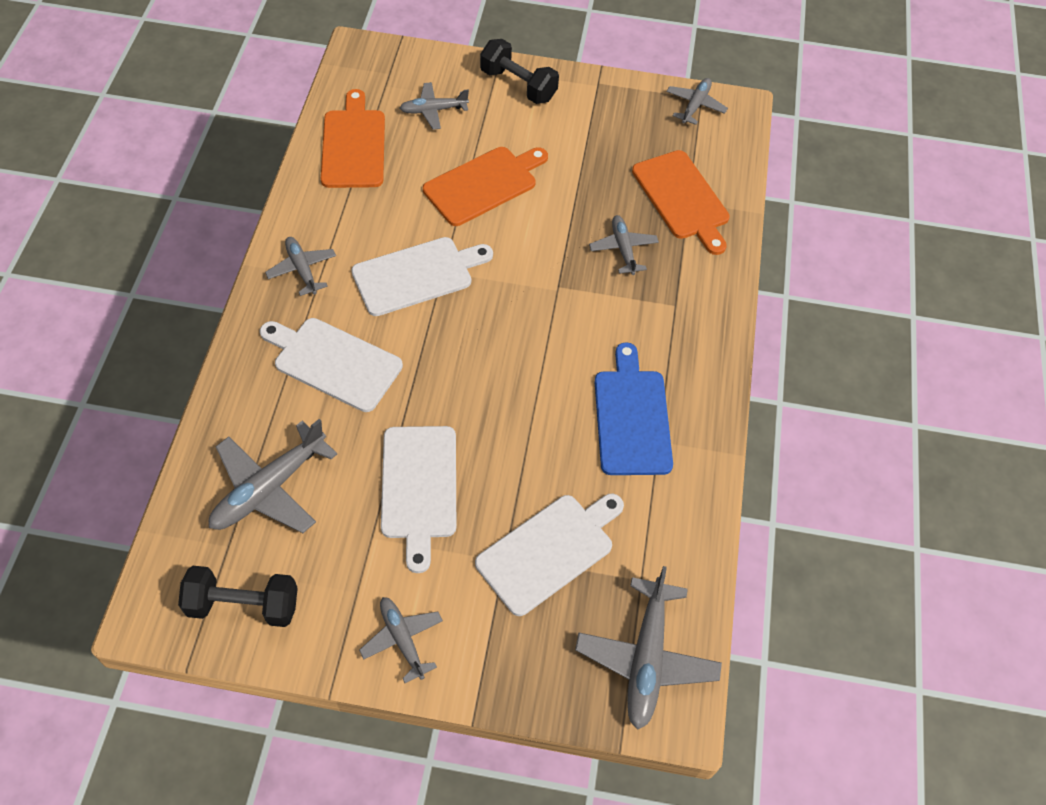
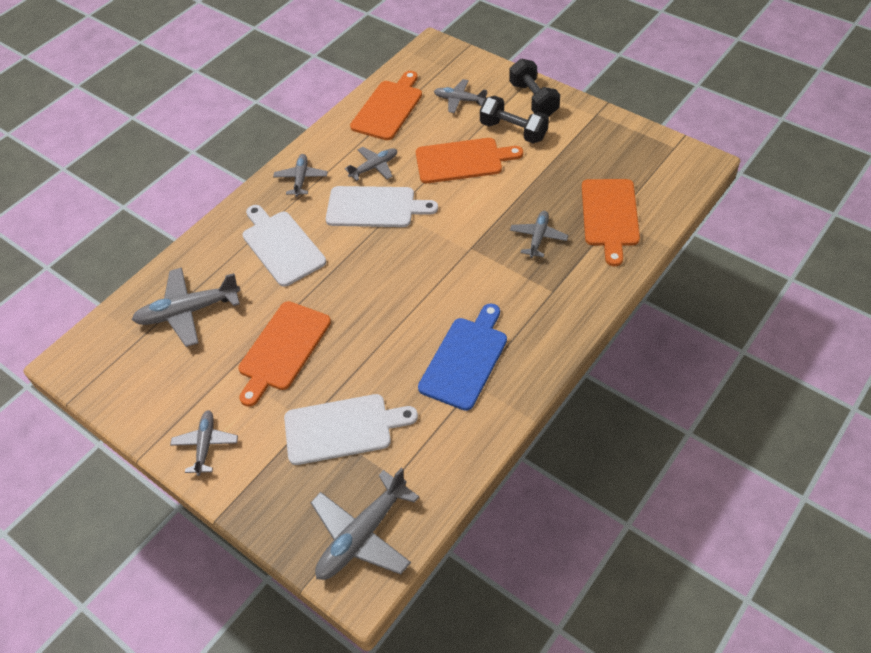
camera: 35 degrees right, 5 degrees down
black dumbbell [178,566,298,627] -> black dumbbell moved to [480,96,549,144]
white cutting board [381,426,456,573] -> orange cutting board [238,301,331,407]
grey plane [666,78,728,125] -> grey plane moved to [345,147,397,181]

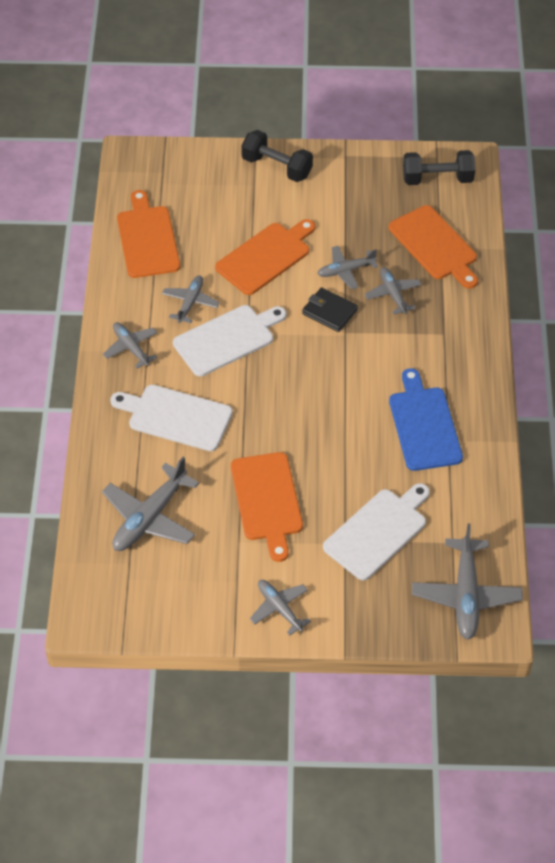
camera: 40 degrees left, 0 degrees up
grey plane [434,79,487,113] -> grey plane moved to [317,246,378,289]
black dumbbell [480,96,549,144] -> black dumbbell moved to [403,150,475,185]
none -> black wallet [302,287,358,332]

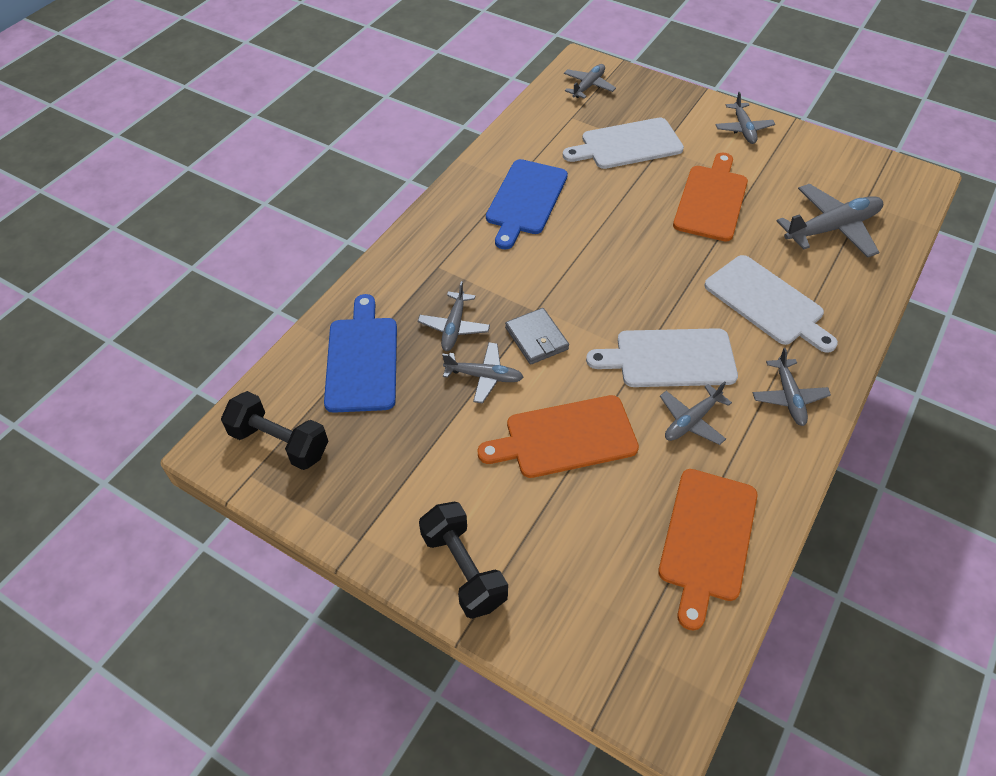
camera: 150 degrees left, 0 degrees up
black wallet [302,287,358,332] -> grey wallet [505,308,569,365]
orange cutting board [389,205,478,289] -> blue cutting board [324,294,397,413]
grey plane [412,523,523,640] -> grey plane [564,64,616,99], size x0.60

